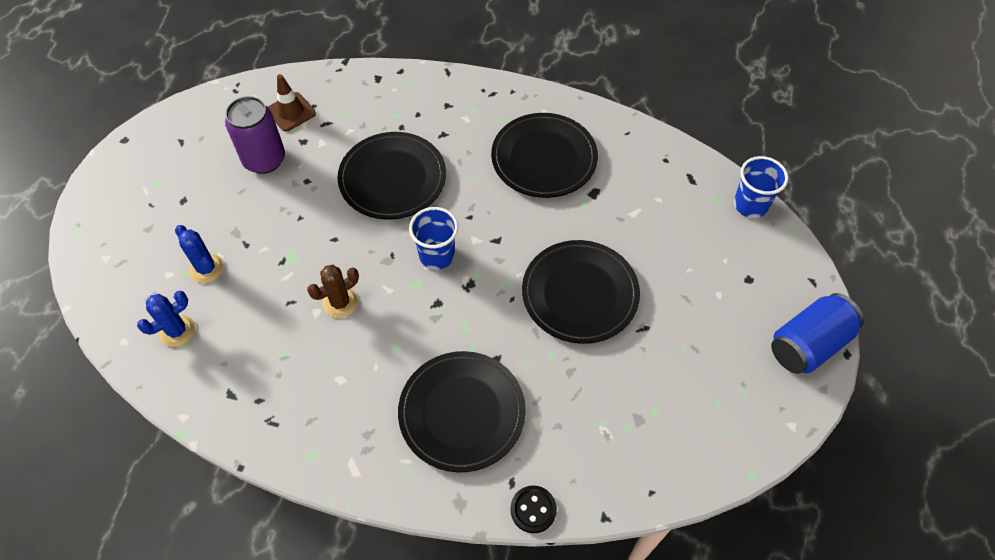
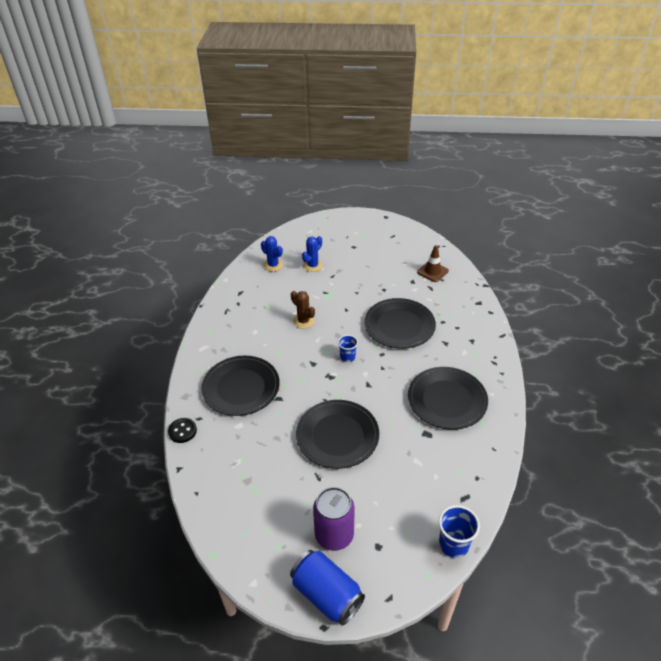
camera: 80 degrees right, 15 degrees down
purple can [225,96,285,174] -> purple can moved to [313,487,355,551]
blue cup [409,207,458,270] -> blue cup [338,335,358,362], size x0.65

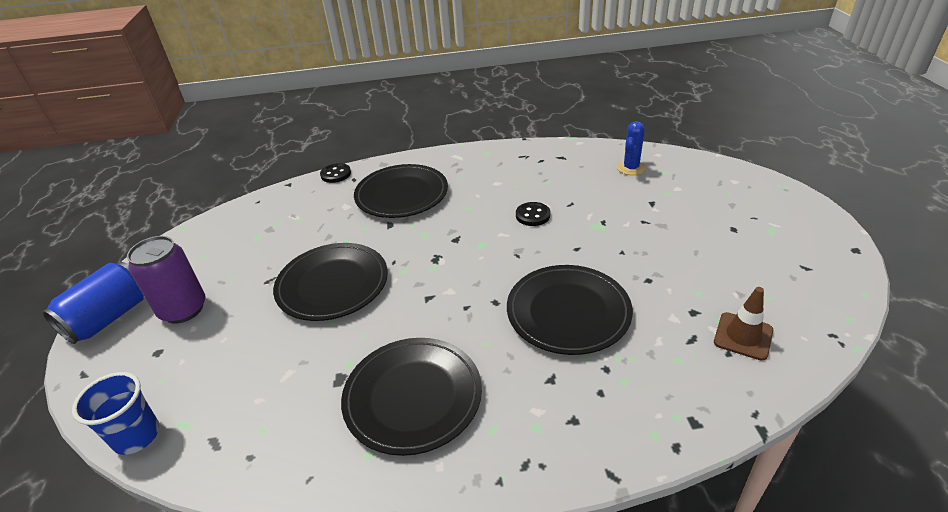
camera: 80 degrees right, 5 degrees down
brown cactus [291,291,315,329] -> black button [516,202,550,226]
blue cactus [302,236,323,272] -> none
blue cup [338,335,358,362] -> none

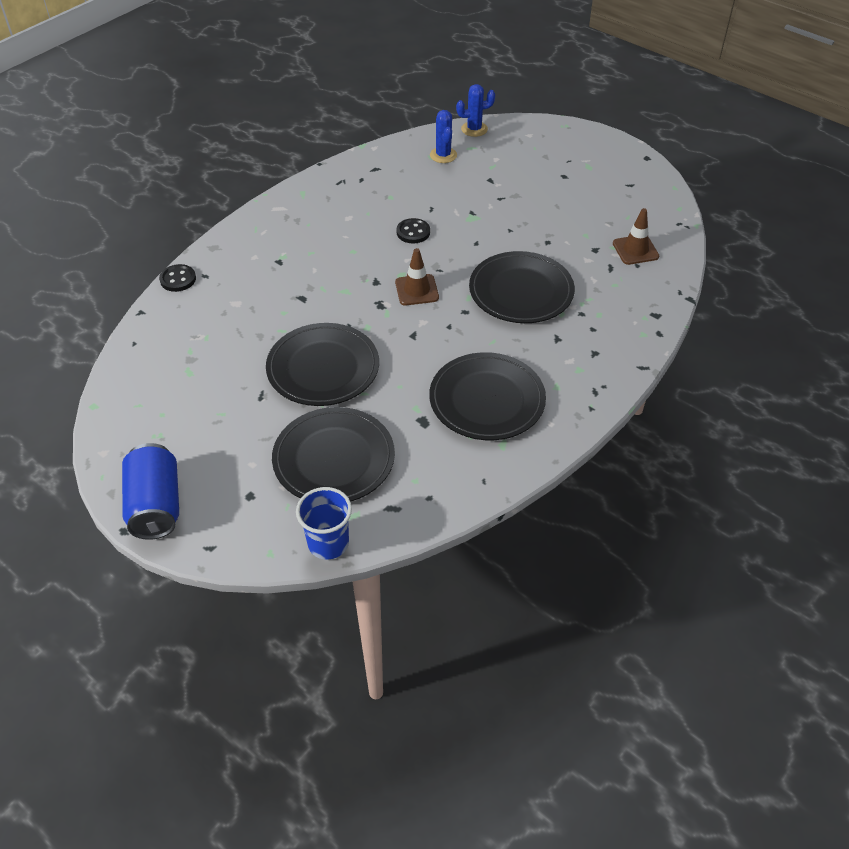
camera: 45 degrees left, 10 degrees up
purple can [127,236,206,324] -> none
black plate [354,164,448,218] -> black plate moved to [272,407,395,502]
none -> brown traffic cone [395,248,439,305]
none -> blue cactus [456,84,495,137]

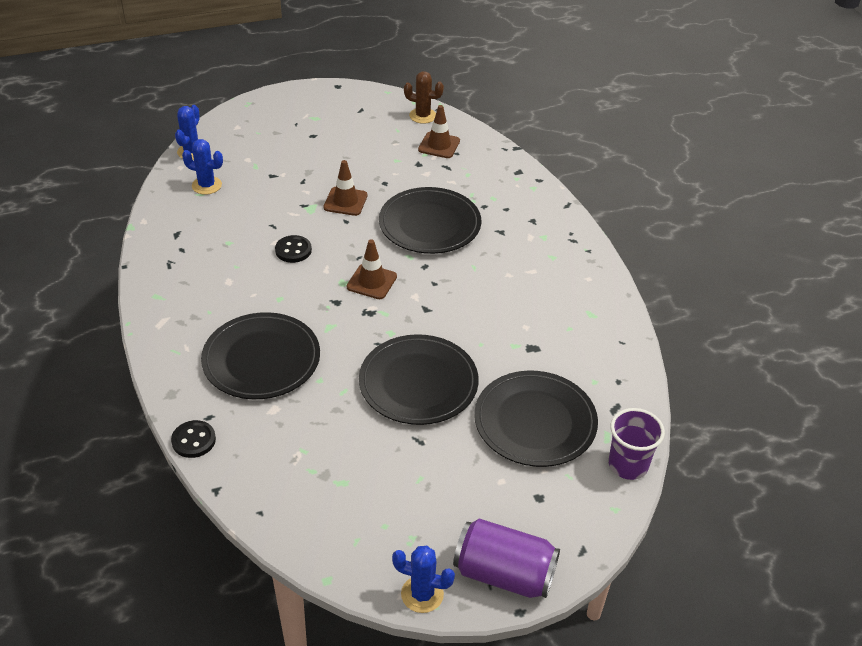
camera: 60 degrees left, 5 degrees down
blue can [122,443,179,540] -> purple can [453,519,560,598]
blue cup [296,487,352,560] -> purple cup [609,408,665,480]
black plate [429,352,546,440] -> black plate moved to [201,312,320,399]
none -> brown traffic cone [324,160,368,216]
none -> blue cactus [392,546,455,613]
none -> brown cactus [404,71,444,124]

